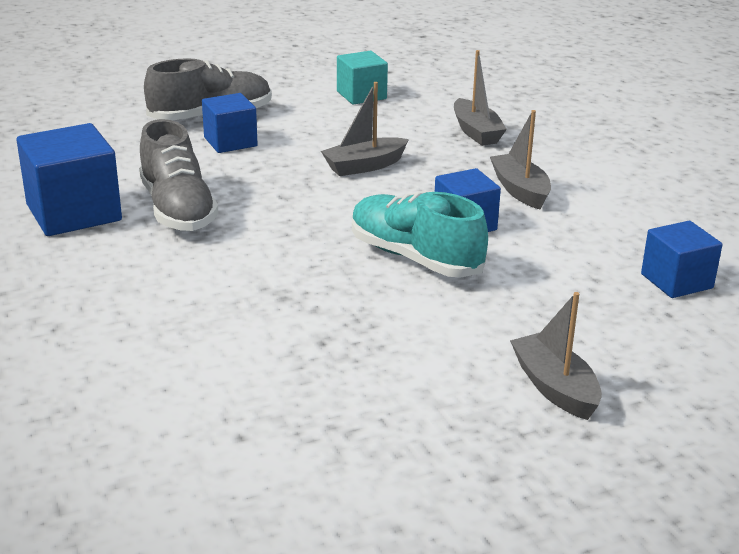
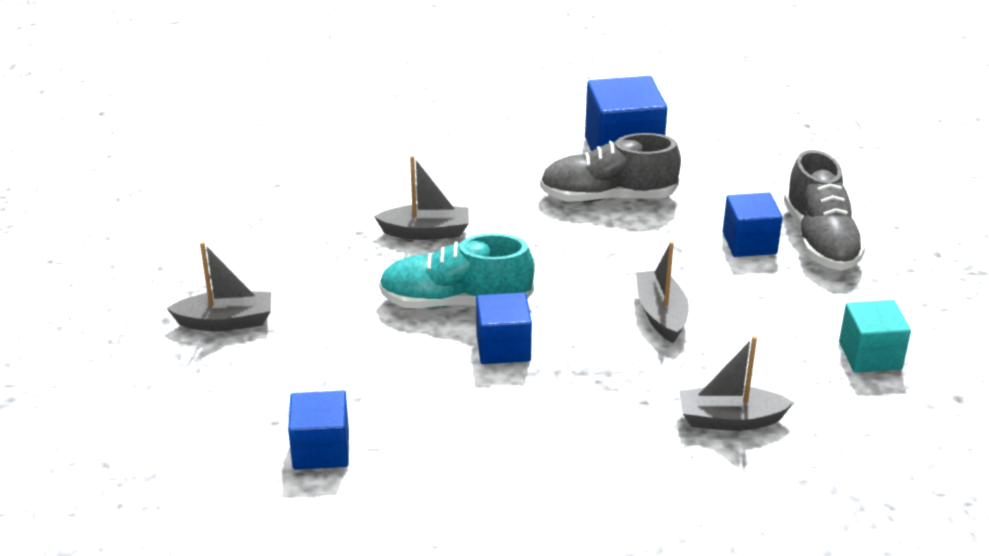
camera: 110 degrees right, 5 degrees up
turquoise shoe [352,191,488,278] -> turquoise shoe turned 150 degrees counterclockwise [379,233,535,308]
grey boat [490,110,551,209] -> grey boat moved to [374,155,469,240]

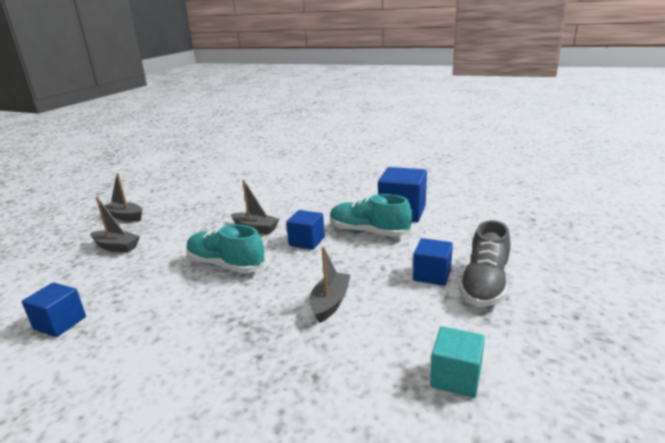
camera: 30 degrees right, 10 degrees down
blue cube [476,292,532,364] -> blue cube moved to [286,210,325,250]
grey shoe [540,133,681,202] -> turquoise shoe [330,194,412,237]
grey boat [679,336,794,431] -> grey boat moved to [104,173,142,221]

